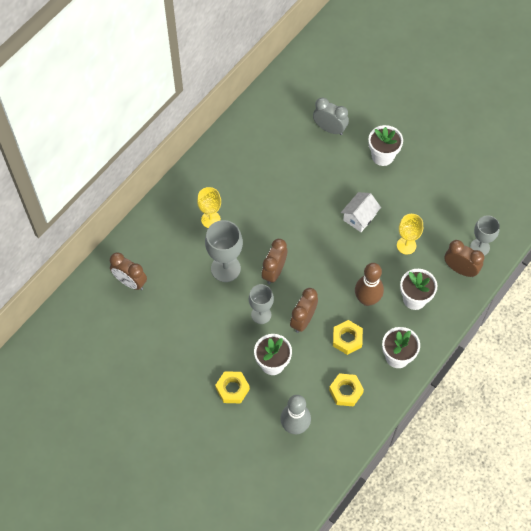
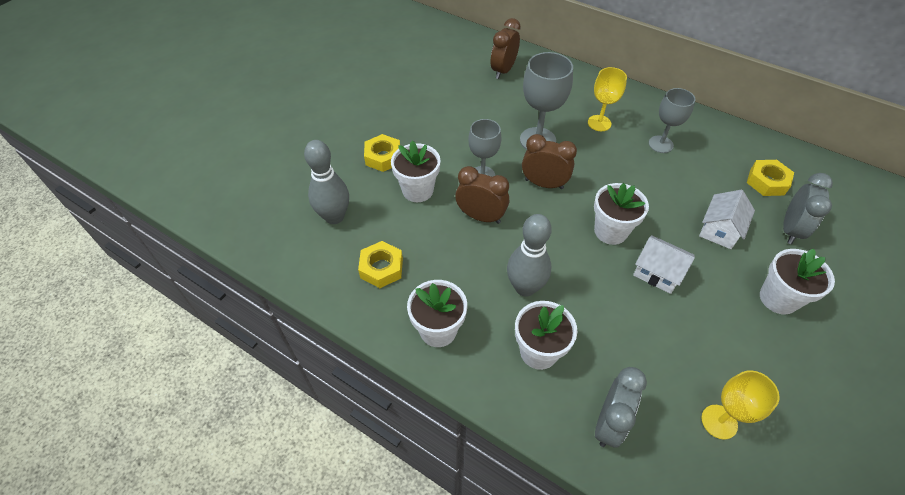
camera: 85 degrees right, 10 degrees down
yellow nut [333,320,363,355] -> yellow nut moved to [747,160,794,196]
brown bowling pin [355,263,384,306] -> grey bowling pin [507,214,552,297]
yellow goblet [397,214,423,255] -> yellow goblet moved to [701,370,780,440]
brown clock [444,240,484,277] -> grey clock [595,367,647,448]
grey goblet [470,215,500,256] -> grey goblet moved to [649,88,695,153]
none -> white flower pot [594,183,649,245]
none -> white house [699,190,755,249]

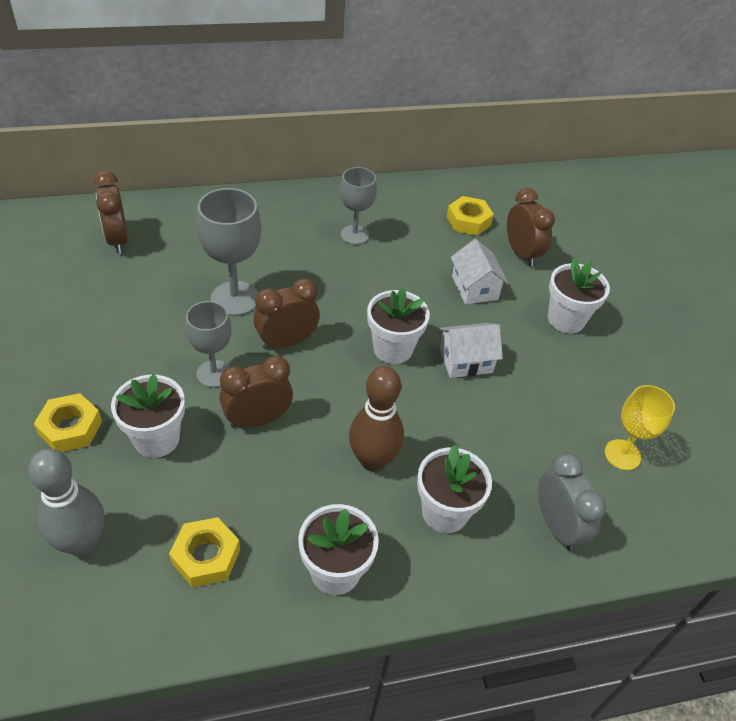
camera: 50 degrees left, 5 degrees down
grey bowling pin [507,214,552,297] -> brown bowling pin [349,366,404,472]
yellow goblet [588,67,627,131] -> none
grey clock [783,173,833,244] -> brown clock [507,188,555,267]

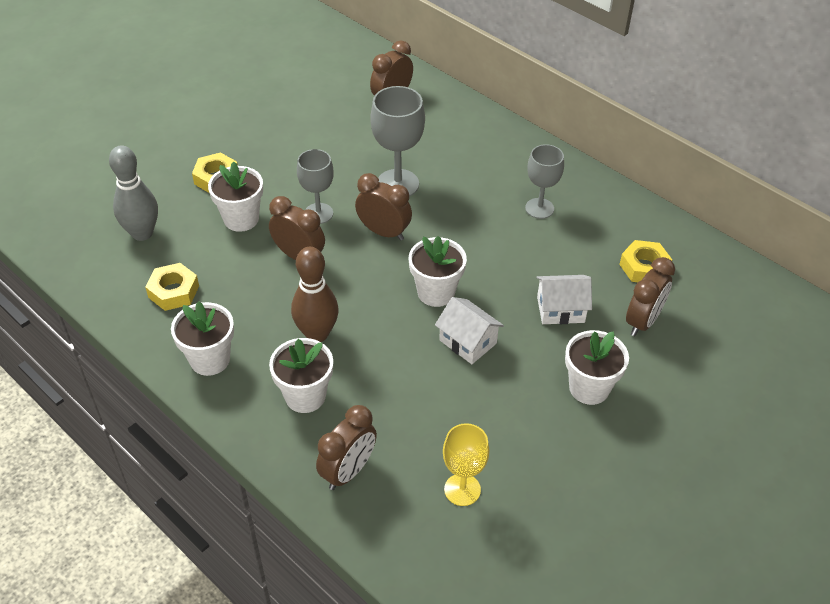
camera: 60 degrees right, 0 degrees up
white house [451,239,509,304] -> white house turned 45 degrees clockwise [536,275,592,324]
grey clock [538,452,606,552] -> brown clock [316,405,377,490]

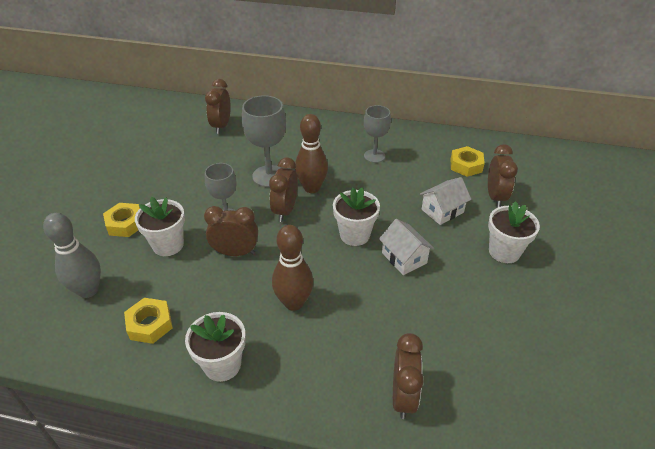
camera: 30 degrees left, 5 degrees down
white flower pot [269,338,333,413] -> none
brown clock [355,173,412,241] -> brown clock turned 75 degrees counterclockwise [269,157,298,222]
white house [435,297,504,364] -> white house turned 45 degrees clockwise [379,219,434,275]
yellow goblet [443,423,489,506] -> none
none -> brown bowling pin [295,114,328,193]

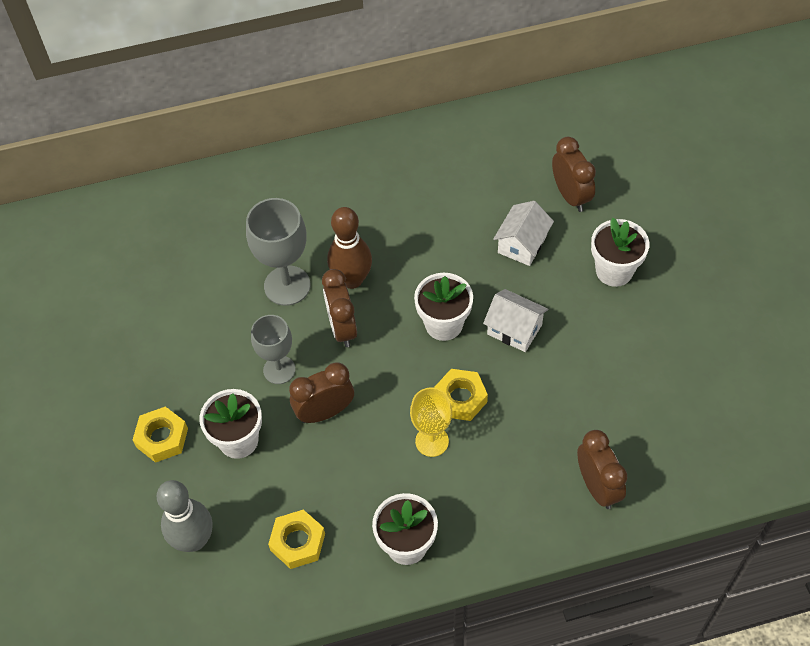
camera: 25 degrees left, 15 degrees up
brown clock [205,79,231,134] -> none
brown bowling pin [272,225,314,311] -> yellow goblet [410,388,452,457]
grey goblet [364,105,391,163] -> none
yellow nut [451,146,485,177] -> yellow nut moved to [434,369,488,421]

